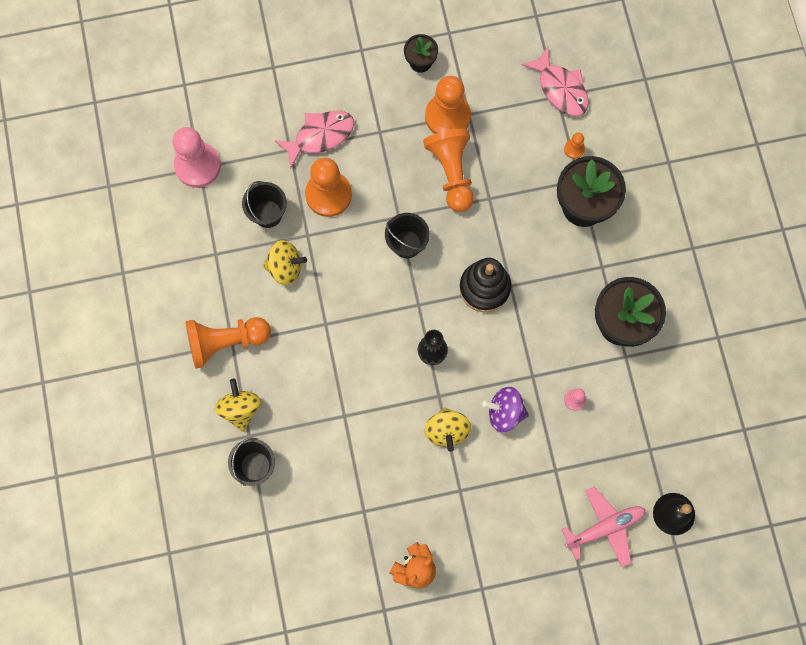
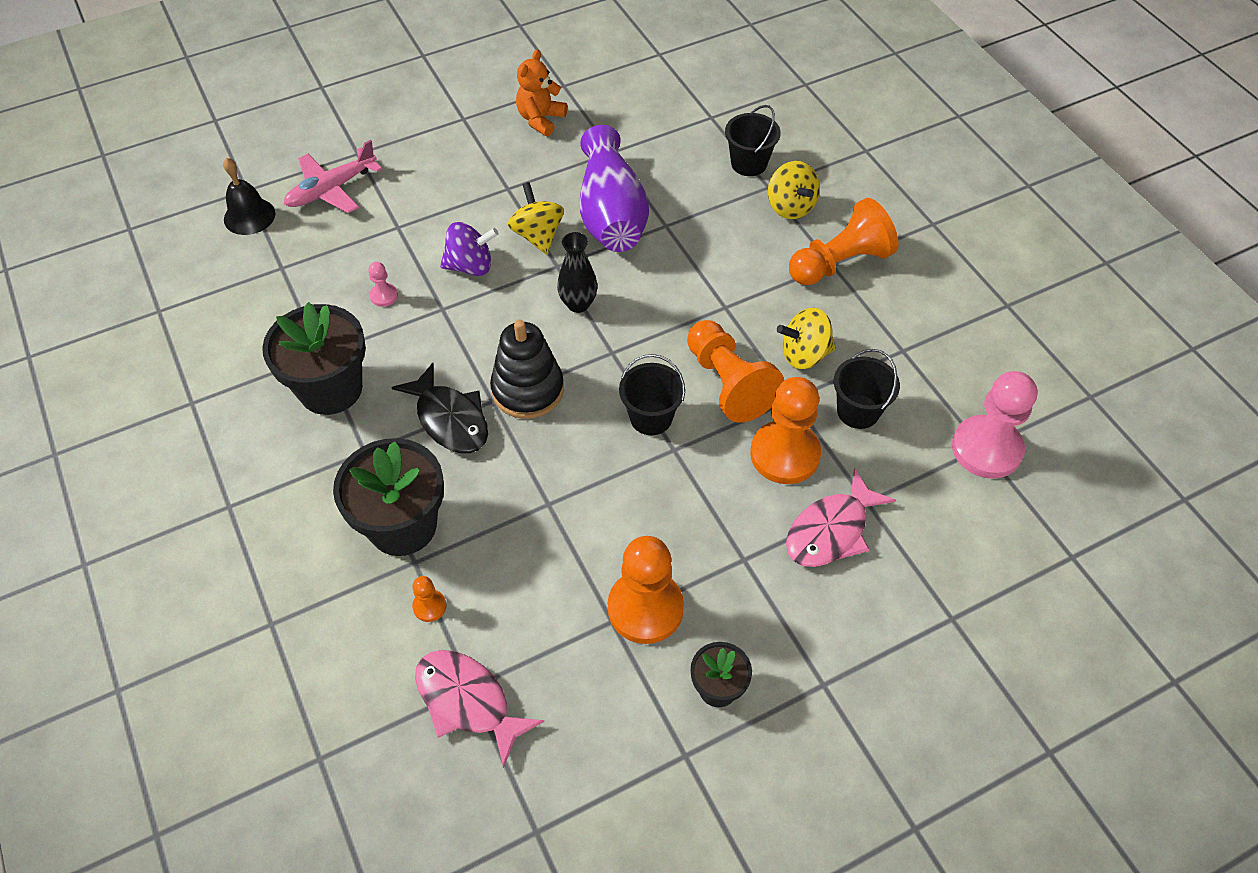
camera: 165 degrees right, 20 degrees down
orange pawn [423,129,474,212] -> orange pawn moved to [687,320,784,423]
none -> black fish [391,363,488,453]
none -> purple vase [580,125,649,252]

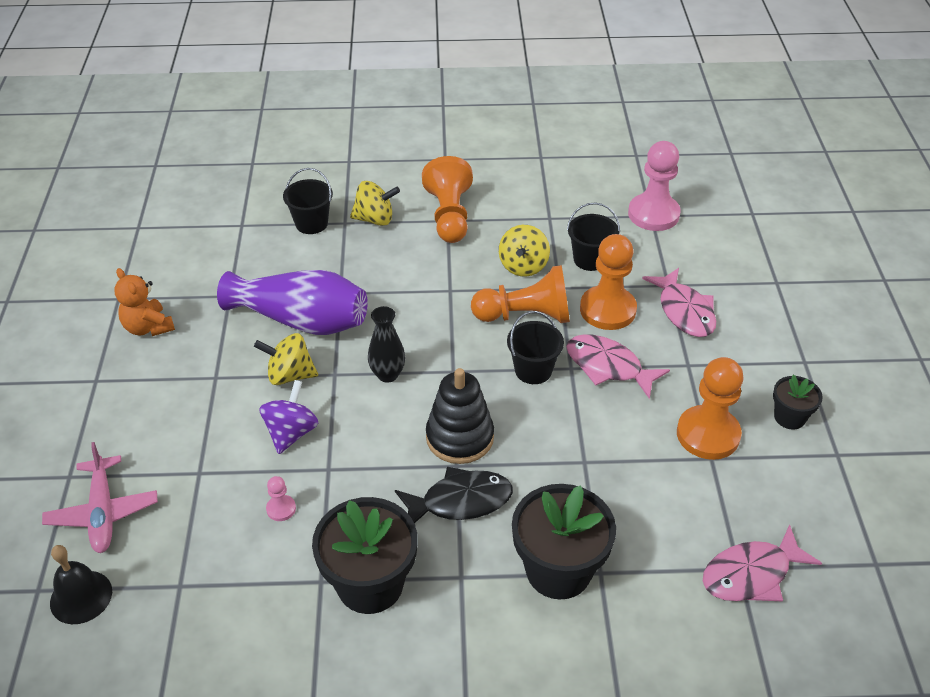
camera: 65 degrees left, 10 degrees down
orange pawn [412,576,447,622] -> none
none -> pink fish [566,334,670,400]

